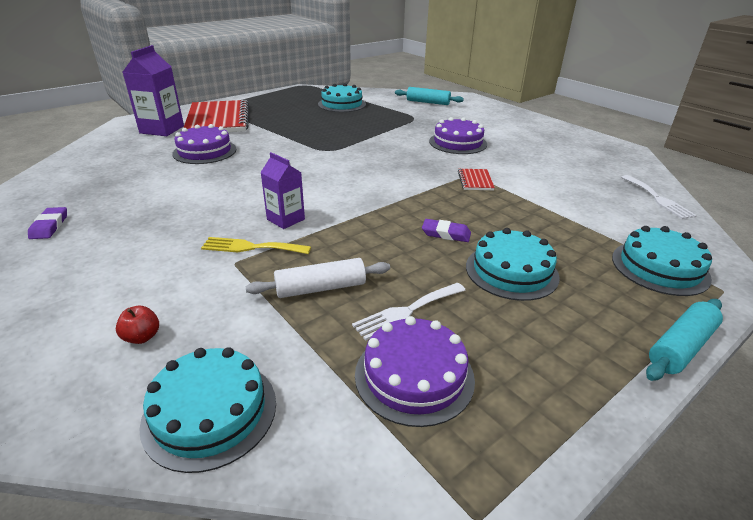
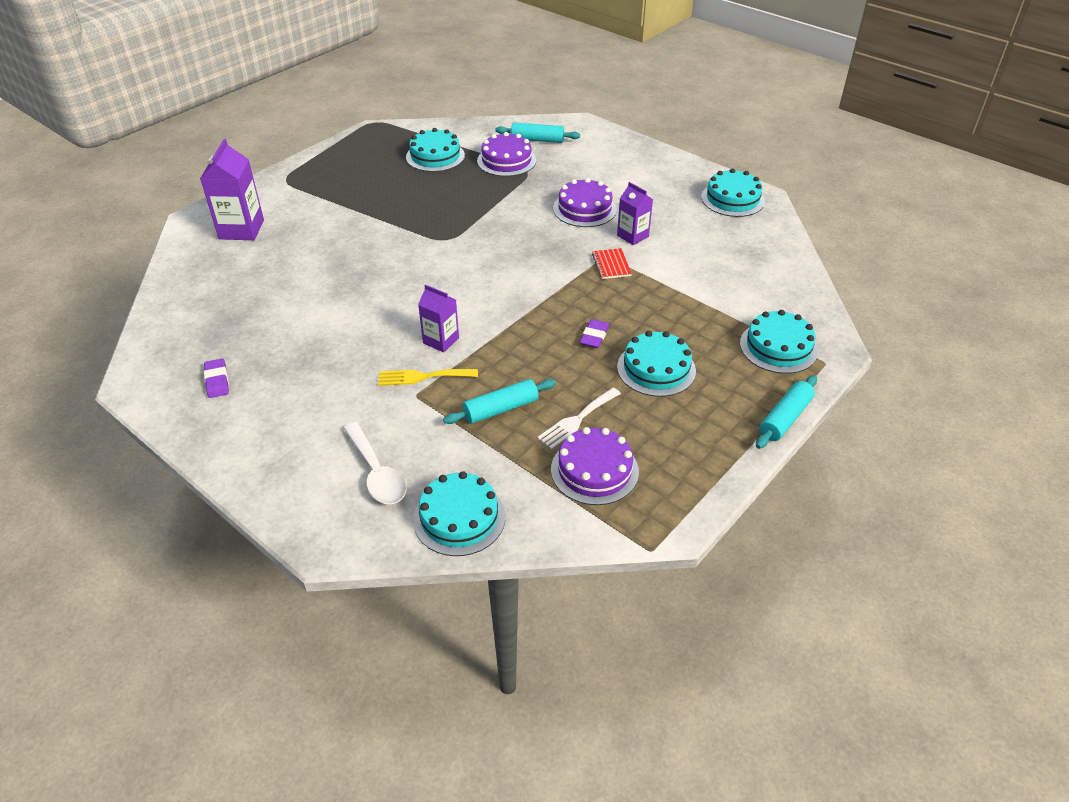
camera: 10 degrees left, 10 degrees up
red apple [116,306,159,344] -> white spoon [343,422,407,504]
purple cake [172,124,236,164] -> purple cake moved to [477,132,536,177]
red notebook [183,100,249,132] -> none
white rolling pin [246,258,390,298] -> turquoise rolling pin [443,379,556,424]
purple eraser [422,219,471,242] -> purple eraser turned 75 degrees counterclockwise [579,319,609,348]
white fork [621,175,697,219] -> none
none -> purple carton [617,182,653,245]
none -> turquoise cake [701,169,765,217]

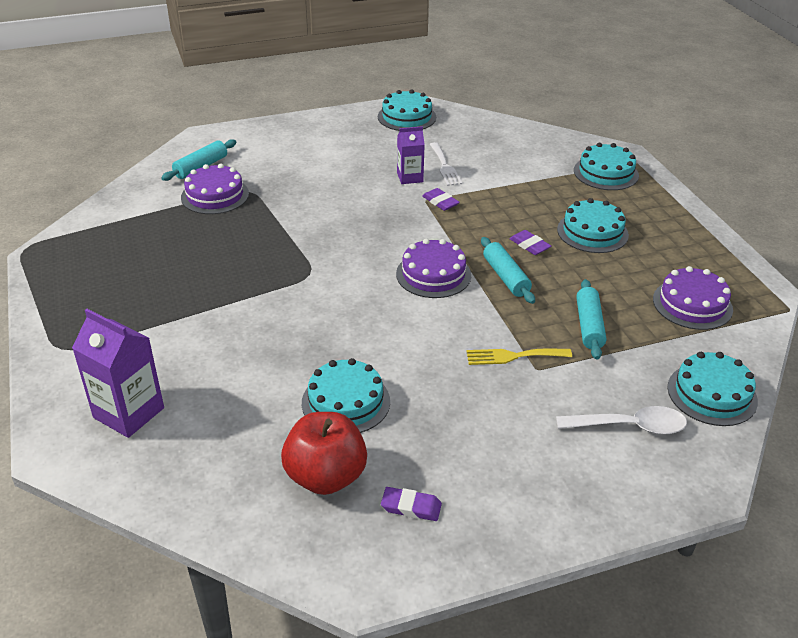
camera: 60 degrees left, 5 degrees down
yellow fork [378,369,478,386] -> yellow fork turned 60 degrees clockwise [466,349,572,365]
turquoise cake [406,128,465,172] -> turquoise cake moved to [302,358,390,433]
purple carton [418,284,459,352] -> none
white fork [537,388,621,449] -> white fork moved to [430,142,462,186]
purple cake [553,178,617,227] -> purple cake moved to [396,238,471,298]
red notebook [592,248,632,279] -> purple eraser [422,188,460,211]
turquoise rolling pin [756,375,817,449] -> turquoise rolling pin moved to [481,237,535,304]
none -> red apple [281,412,367,495]

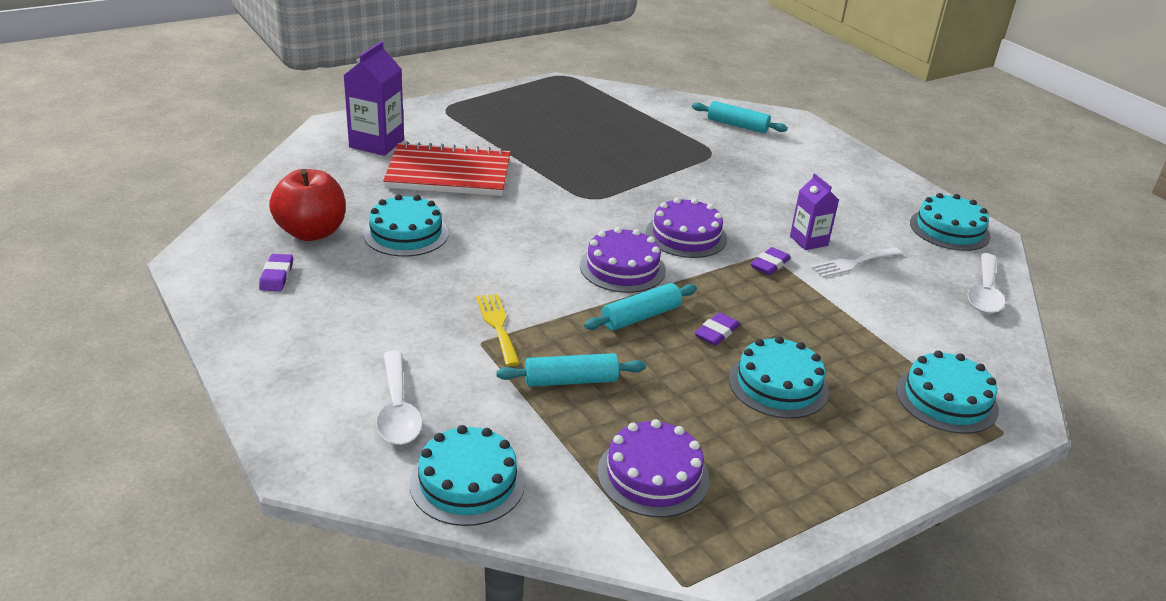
camera: 75 degrees right, 5 degrees down
purple cake [181,164,249,214] -> purple cake moved to [646,198,727,258]
none -> red notebook [383,141,510,196]
none -> white spoon [968,253,1005,314]

